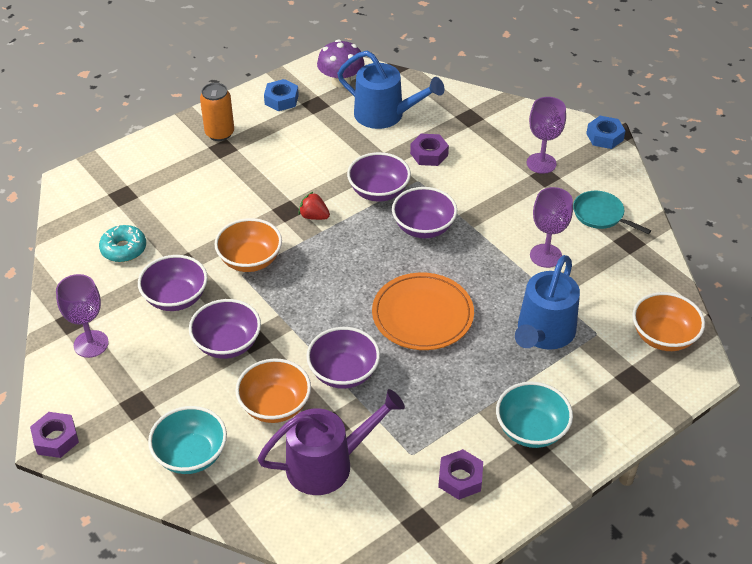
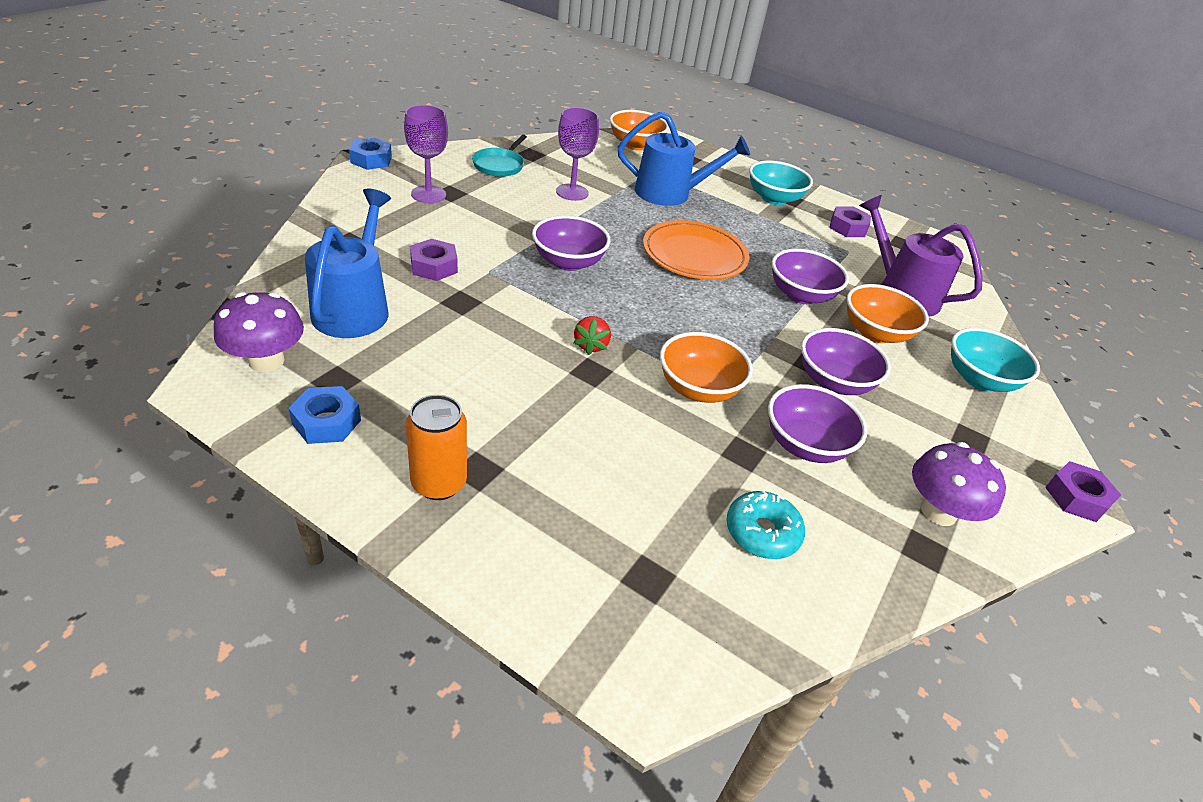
camera: 115 degrees left, 5 degrees down
purple goblet [56,274,109,358] -> purple mushroom [912,442,1006,526]
purple bowl [347,152,411,202] -> none

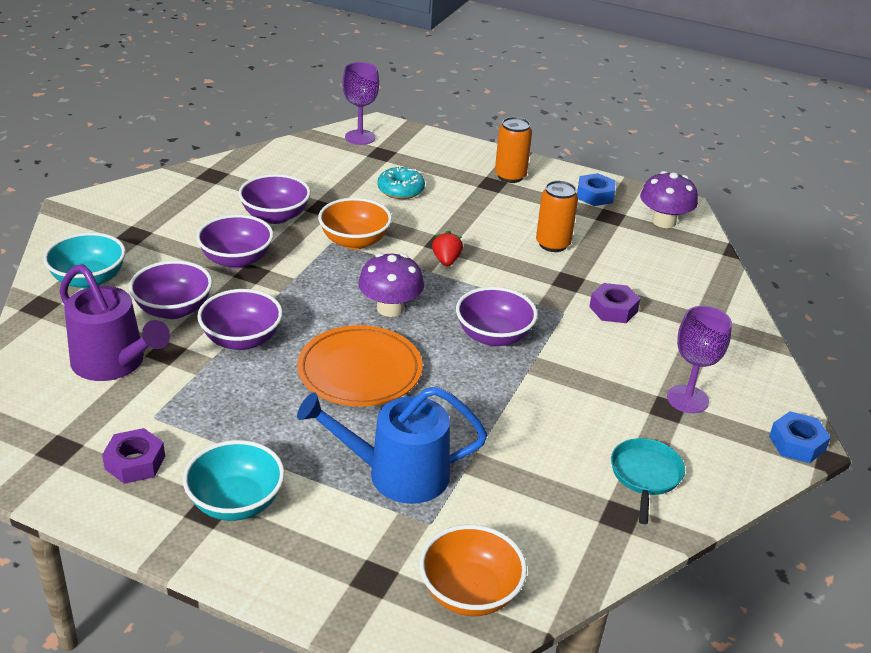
camera: 175 degrees right, 5 degrees down
blue watering can [305,189,391,338] -> none
purple goblet [556,107,599,201] -> purple goblet moved to [342,62,379,145]
turquoise donut [726,490,805,559] -> turquoise donut moved to [377,166,425,199]
orange bowl [847,284,929,343] -> purple bowl [129,260,212,319]
purple mushroom [912,442,1006,526] -> purple mushroom moved to [358,253,424,317]
purple nut [1045,461,1121,522] -> none
none -> orange can [536,181,578,252]

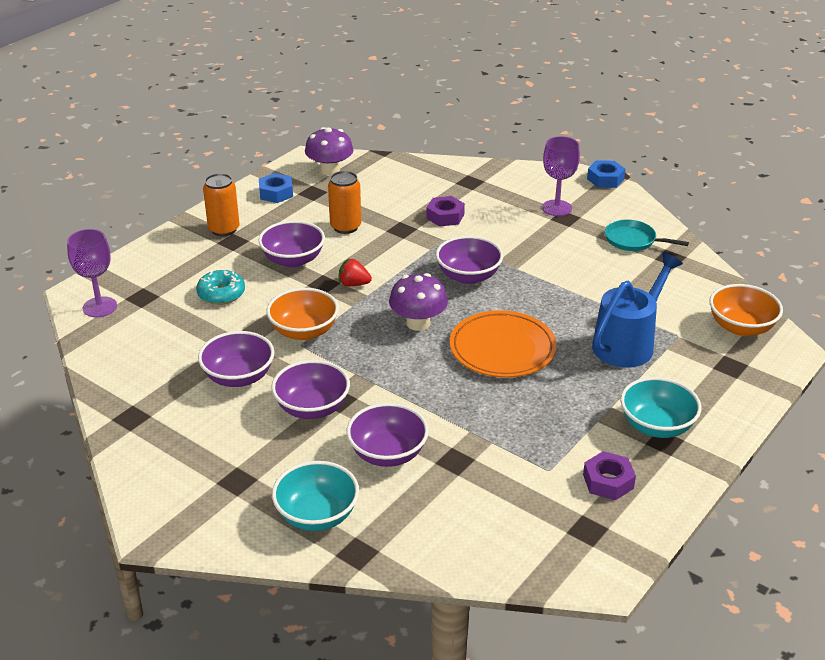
camera: 75 degrees left, 0 degrees up
purple watering can [60,264,170,381] -> none
purple bowl [197,289,283,350] -> purple bowl moved to [258,220,325,268]
blue watering can [297,387,487,504] -> blue watering can turned 150 degrees counterclockwise [592,253,683,368]

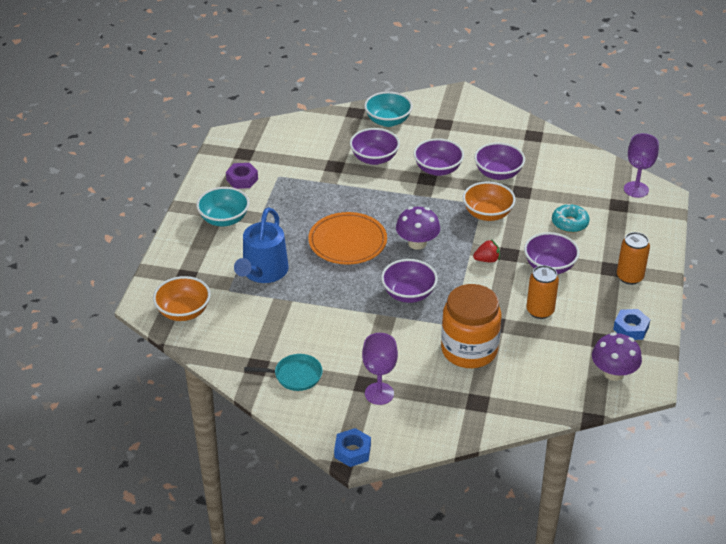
camera: 155 degrees right, 5 degrees up
purple nut [426,196,465,227] -> orange jar [441,284,501,368]

